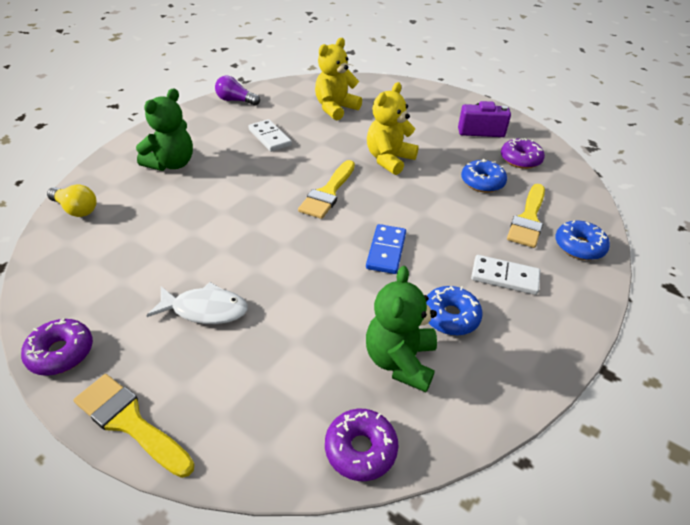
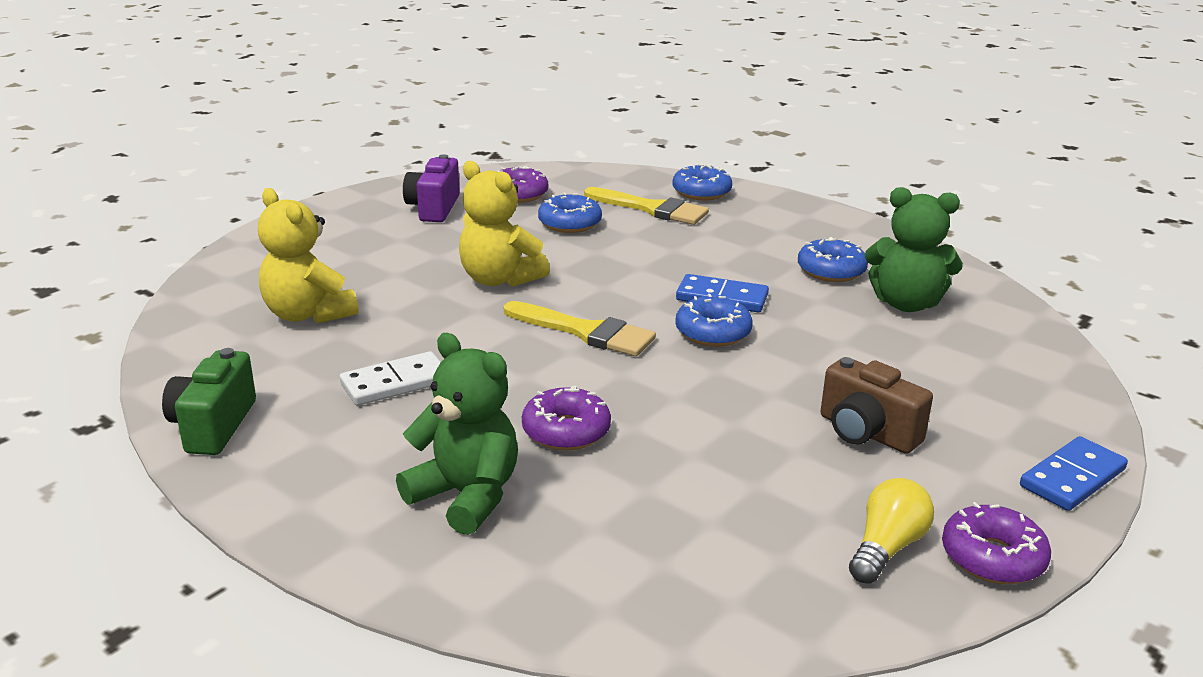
camera: 85 degrees left, 15 degrees down
yellow light bulb [47,184,97,217] -> yellow light bulb moved to [849,478,934,584]
yellow brush [74,374,195,478] -> blue domino [1020,436,1128,511]
white fish [146,282,248,324] -> brown camera [821,357,933,454]
purple light bulb [215,76,260,106] -> green camera [162,348,256,455]
purple donut [325,409,399,481] -> purple donut moved to [522,386,611,450]
white domino [471,255,540,295] -> none
none -> blue donut [675,294,753,347]

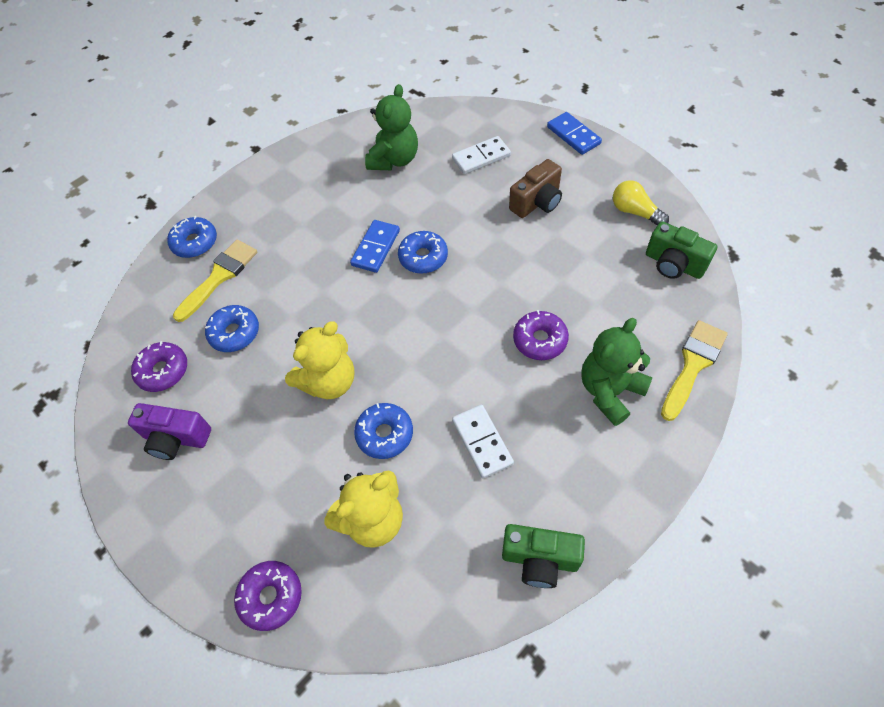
camera: 80 degrees left, 30 degrees up
yellow brush [504,301,656,356] -> yellow brush moved to [661,320,728,421]
blue donut [798,237,868,282] -> blue donut moved to [354,403,413,459]
purple donut [942,502,1051,584] -> purple donut moved to [234,561,302,631]
none -> white domino [452,136,511,174]
none -> green camera [646,221,717,279]

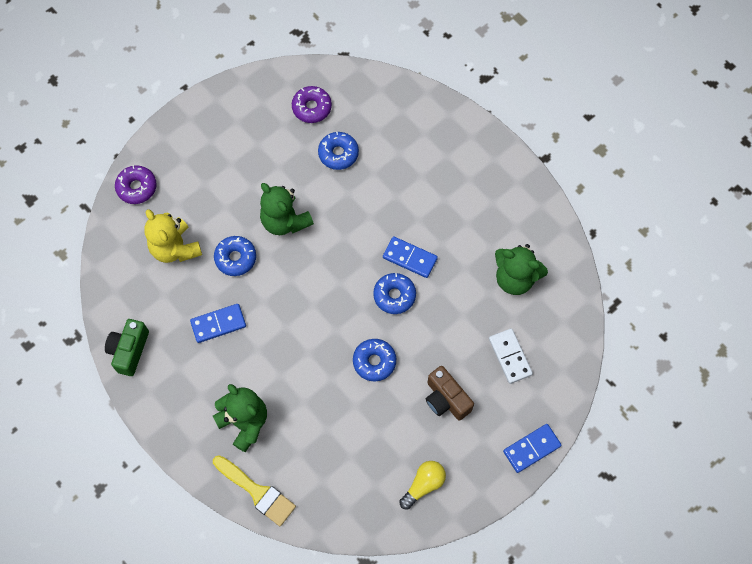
camera: 90 degrees right, 10 degrees up
purple camera [128,403,211,460] -> none
blue donut [167,216,217,258] -> blue donut moved to [353,339,396,381]
yellow brush [173,240,257,322] -> none
yellow teddy bear [285,321,355,399] -> green teddy bear [260,183,314,235]
white domino [452,405,514,479] -> blue domino [190,304,246,343]
purple donut [513,310,569,360] -> none
green camera [646,221,717,279] -> none

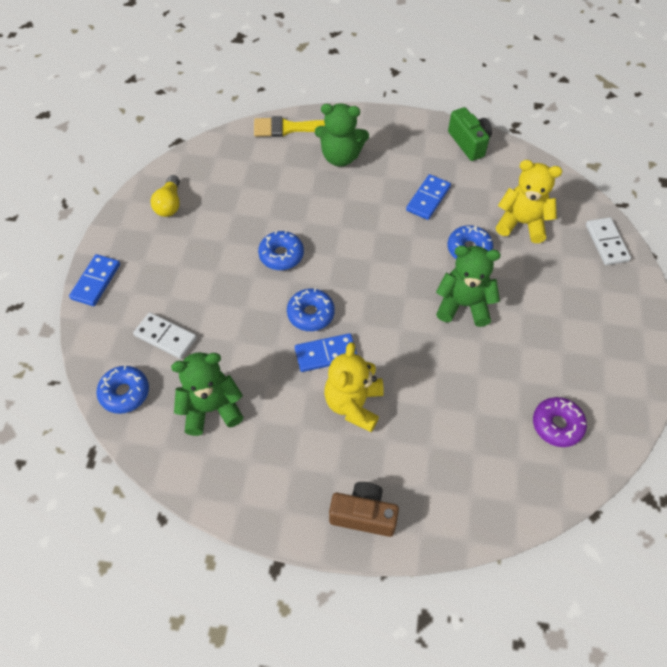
camera: 140 degrees right, 10 degrees down
purple donut [115,165,157,204] -> white domino [586,217,631,265]
blue donut [318,132,359,170] -> blue donut moved to [96,365,149,414]
brown camera [426,366,474,420] -> brown camera moved to [329,482,399,537]
none -> yellow teddy bear [324,342,384,432]

